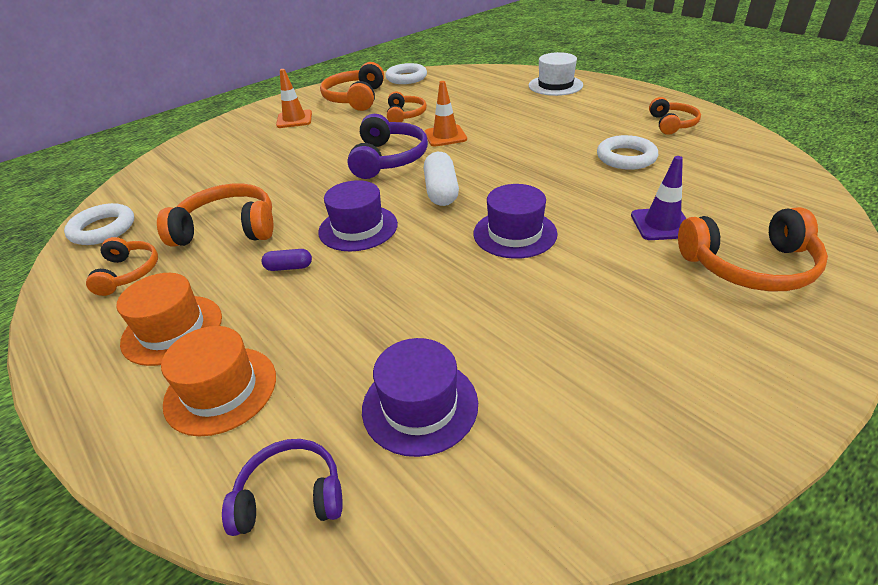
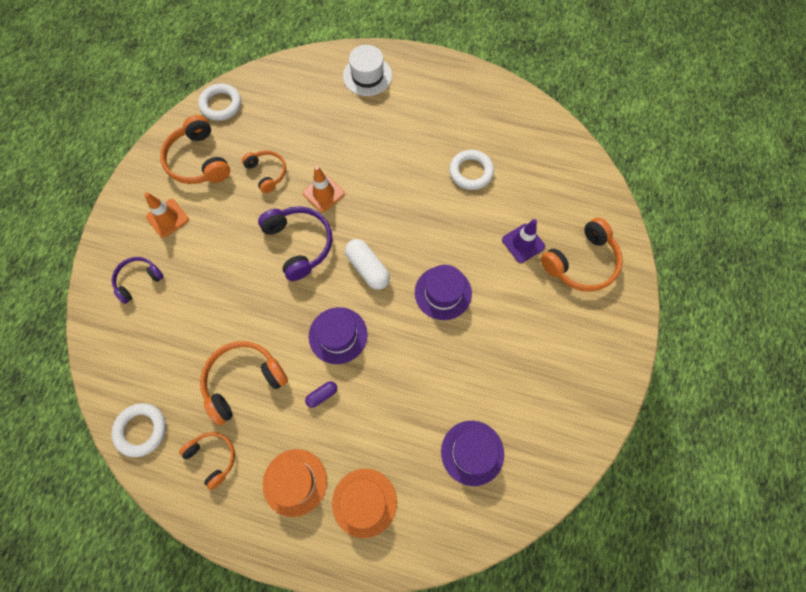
camera: 35 degrees left, 30 degrees up
purple headphones [222,439,343,536] -> purple headphones moved to [111,257,164,304]
orange headphones [649,97,701,135] -> none

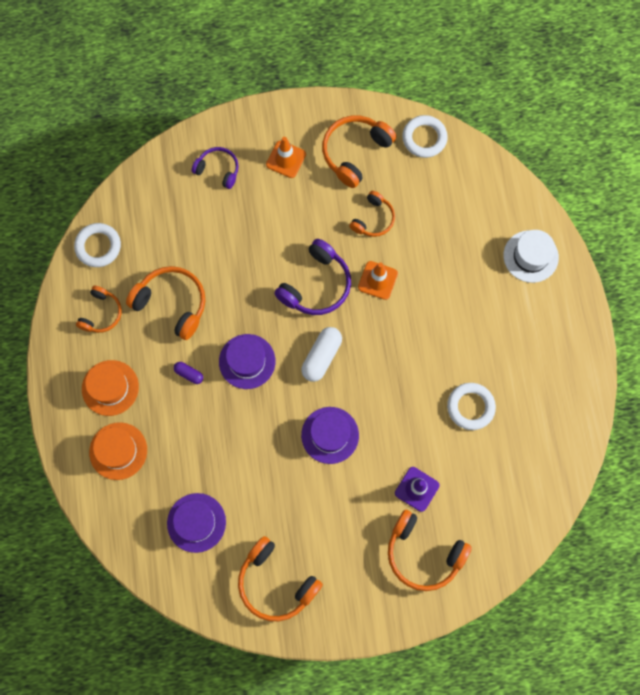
camera: 65 degrees right, 5 degrees up
none -> orange headphones [238,536,323,621]

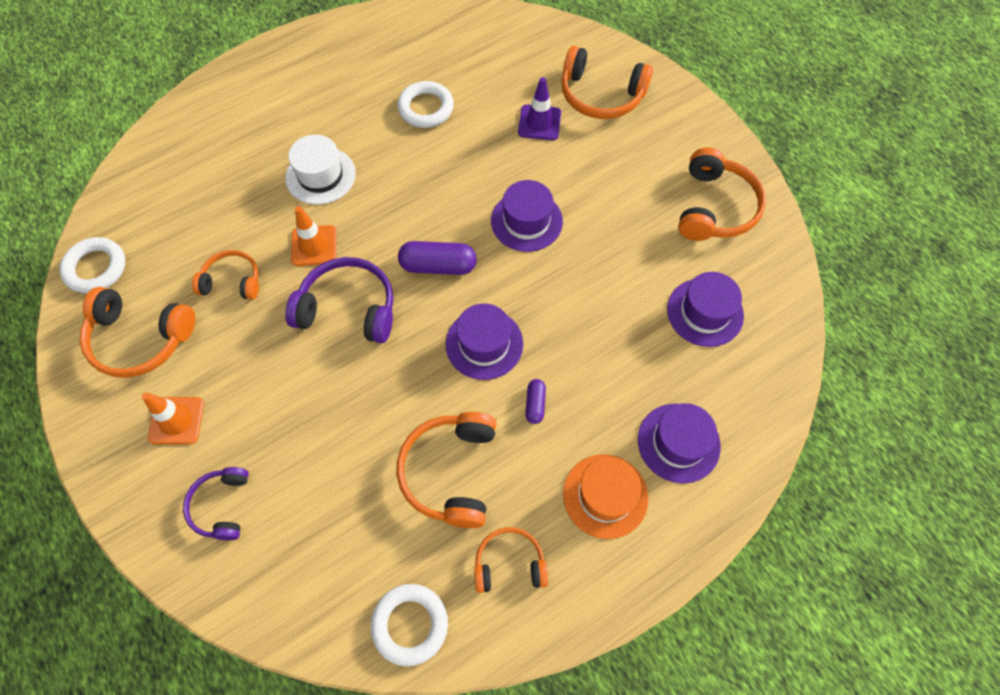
camera: 115 degrees left, 10 degrees down
orange hat [89,422,147,480] -> purple hat [638,403,721,483]
white capsule [301,327,342,382] -> purple capsule [398,241,477,275]
orange headphones [388,510,472,591] -> orange headphones turned 105 degrees clockwise [561,46,653,119]
white hat [503,230,559,283] -> white hat moved to [285,135,356,205]

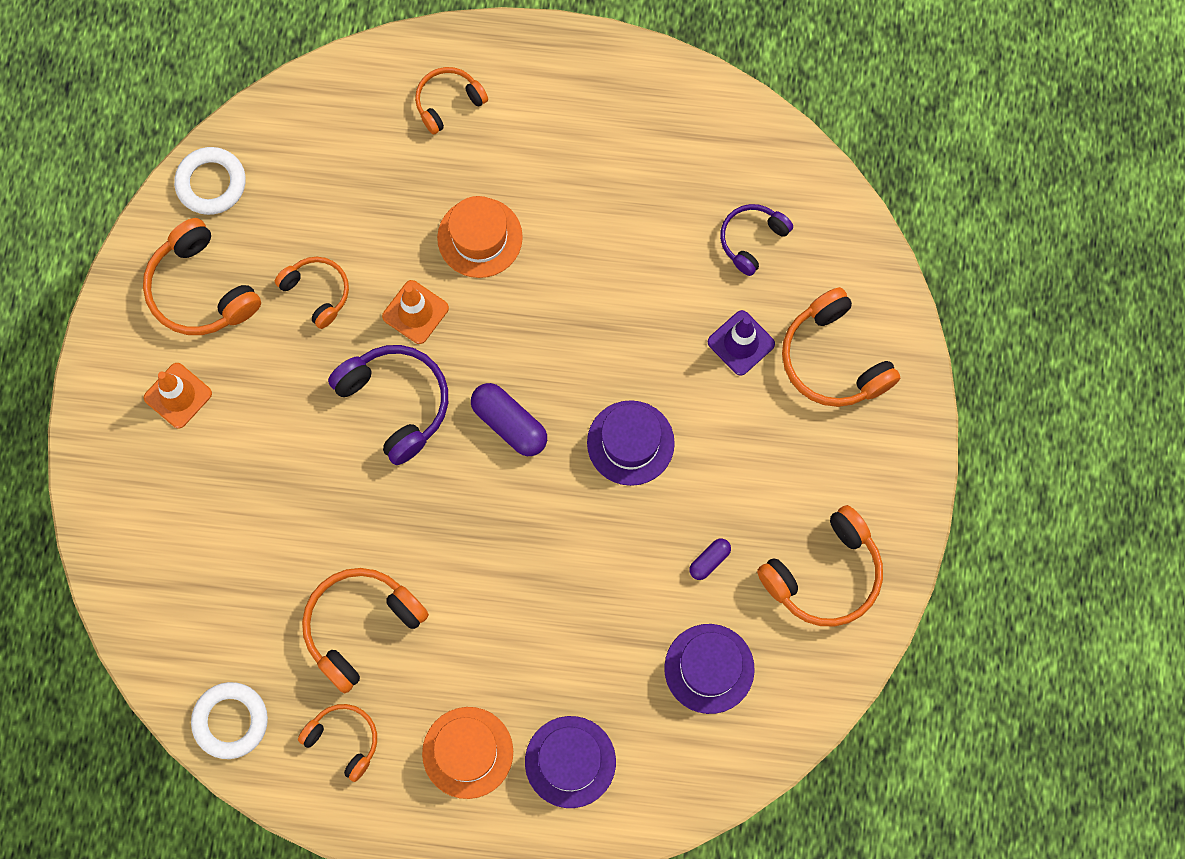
camera: 40 degrees right, 10 degrees up
purple headphones [183,467,249,540] -> purple headphones moved to [720,204,793,276]
white hat [285,135,356,205] -> orange hat [437,196,523,278]
white ring [397,81,454,128] -> none
purple hat [445,303,523,380] -> none
purple capsule [525,379,546,424] -> purple capsule moved to [689,538,731,580]
none -> orange headphones [415,67,488,134]

